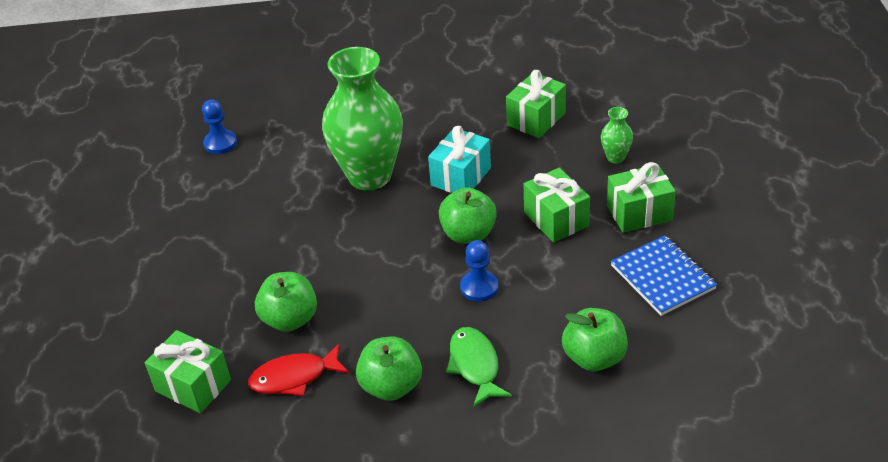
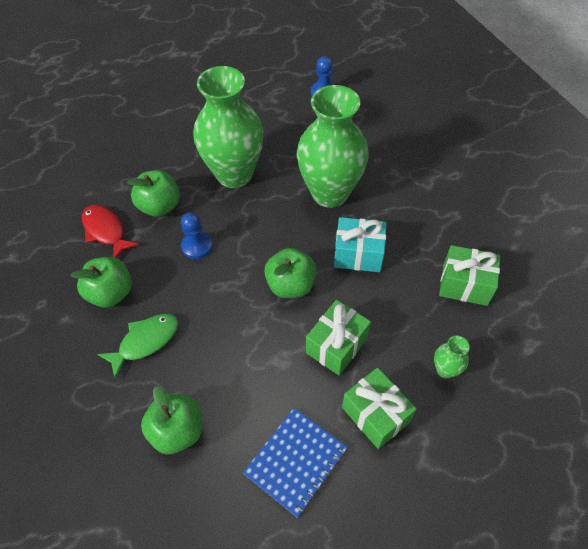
camera: 65 degrees right, 15 degrees up
green gift [145,330,231,413] -> none
blue pawn [460,240,499,302] -> blue pawn moved to [181,212,213,259]
none -> green vase [194,66,264,188]

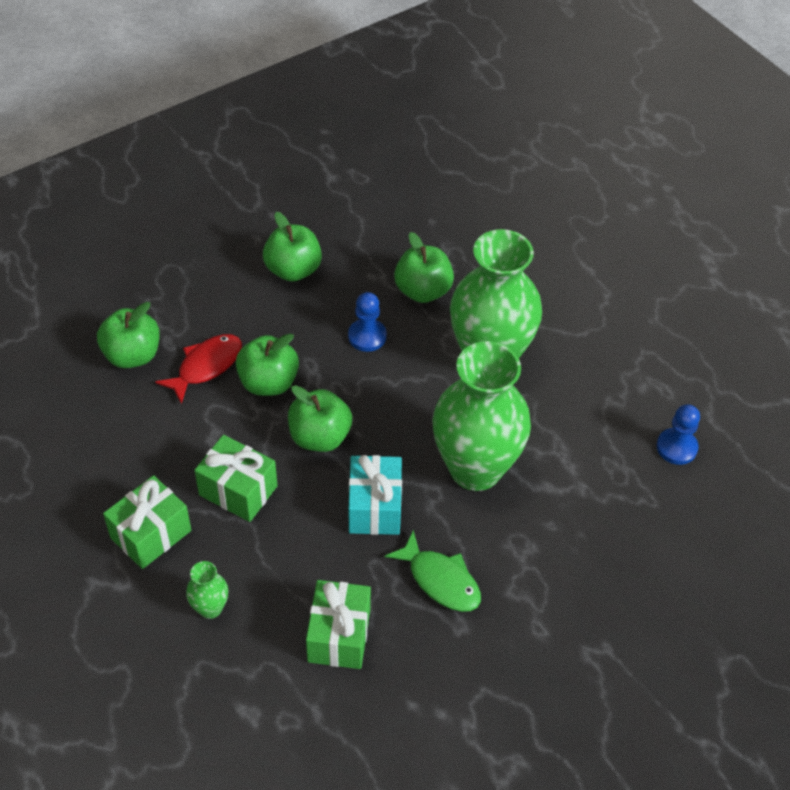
camera: 80 degrees right, 5 degrees down
red fish [82,205,139,258] -> red fish moved to [155,334,242,404]
green fish [98,314,178,379] -> green fish moved to [385,530,481,612]
blue notebook [243,408,347,518] -> none
none -> green apple [236,334,299,396]

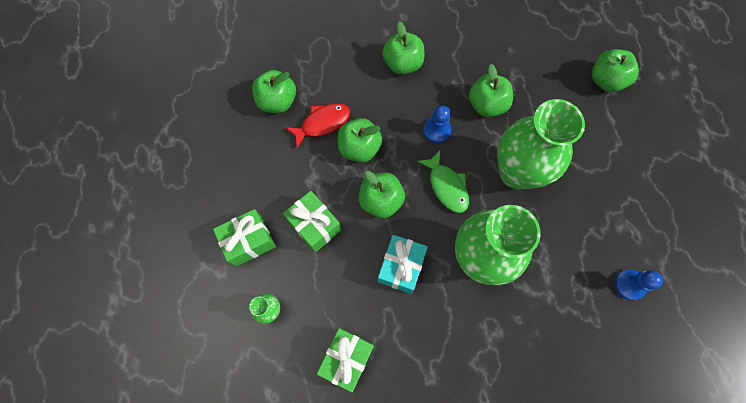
camera: 20 degrees right, 20 degrees up
green fish [385,530,481,612] -> green fish moved to [417,150,469,213]
none -> green apple [592,49,639,92]

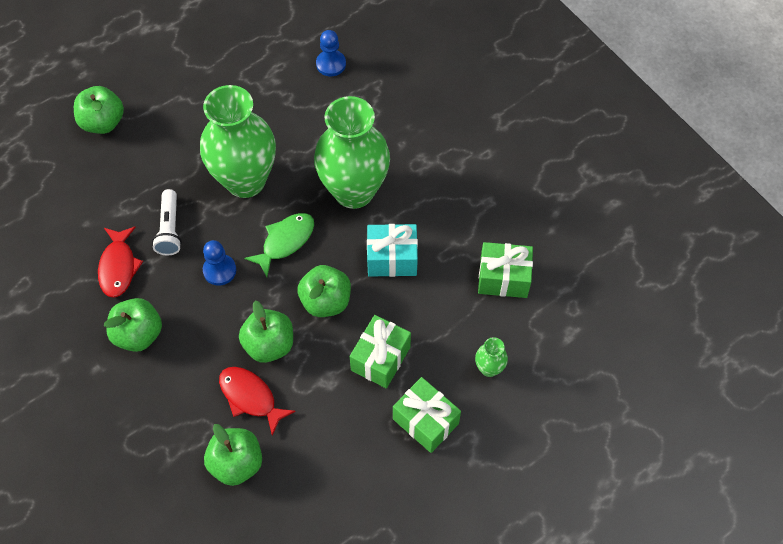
camera: 110 degrees left, 10 degrees down
green apple [469,64,513,117] -> white flashlight [152,189,182,255]
none -> red fish [98,226,143,298]

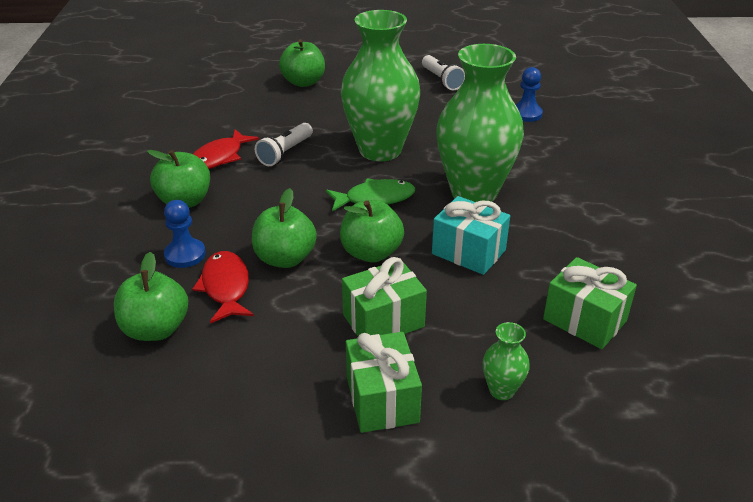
camera: 35 degrees right, 25 degrees down
blue pawn [203,240,236,286] -> blue pawn moved to [164,200,206,268]
none -> white flashlight [422,55,465,90]

